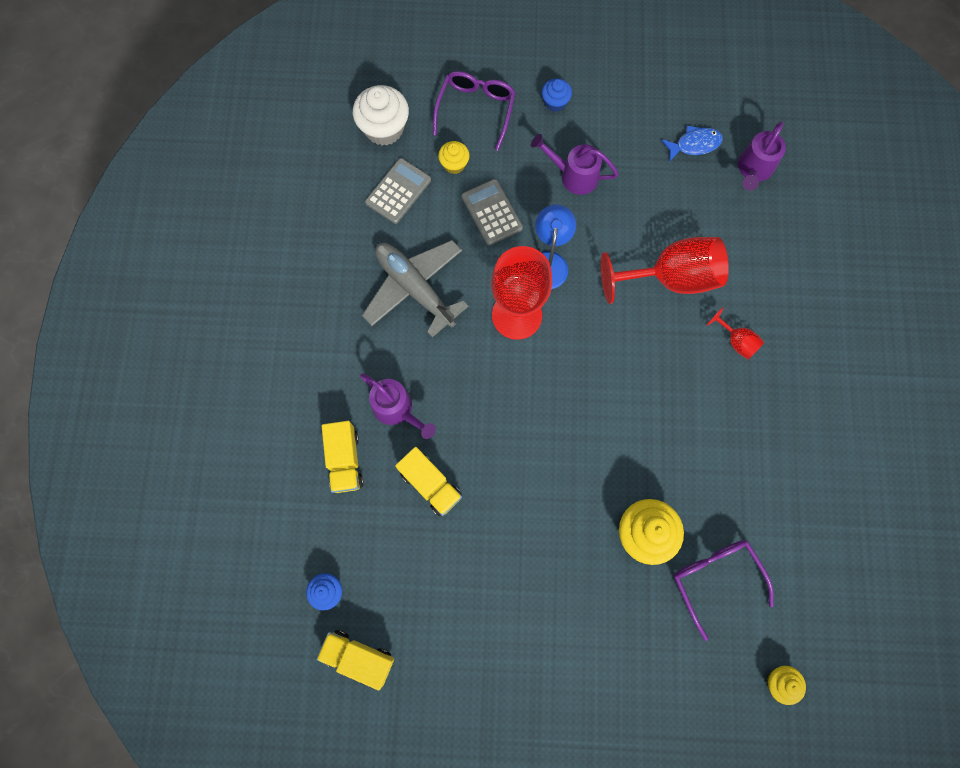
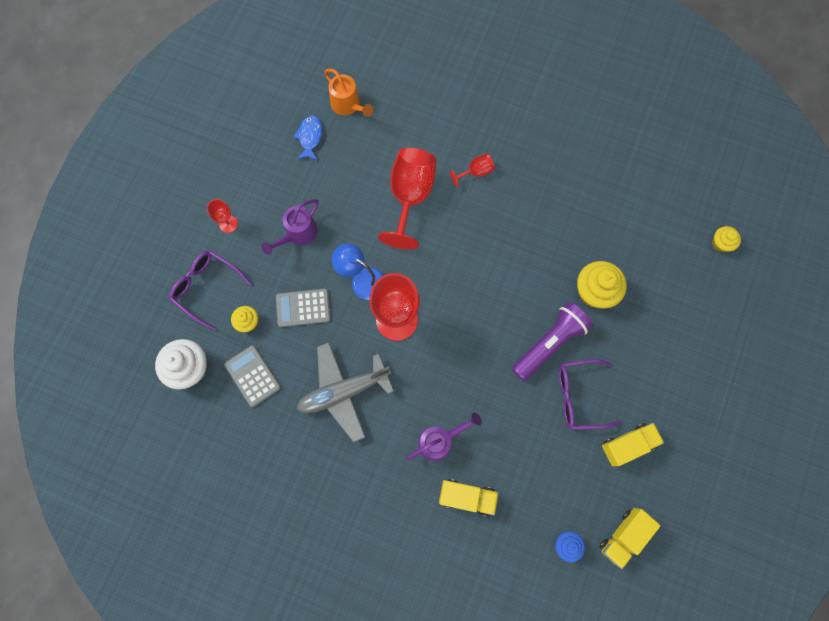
camera: 70 degrees left, 0 degrees up
yellow truck [395,447,462,516] -> yellow truck moved to [602,423,664,466]
blue cupcake [542,78,572,112] -> red goblet [207,199,238,233]
purple glasses [673,540,774,641] -> purple glasses moved to [559,359,621,430]
purple watering can [738,121,786,191] -> orange watering can [324,69,373,117]
none -> purple flashlight [512,302,593,381]

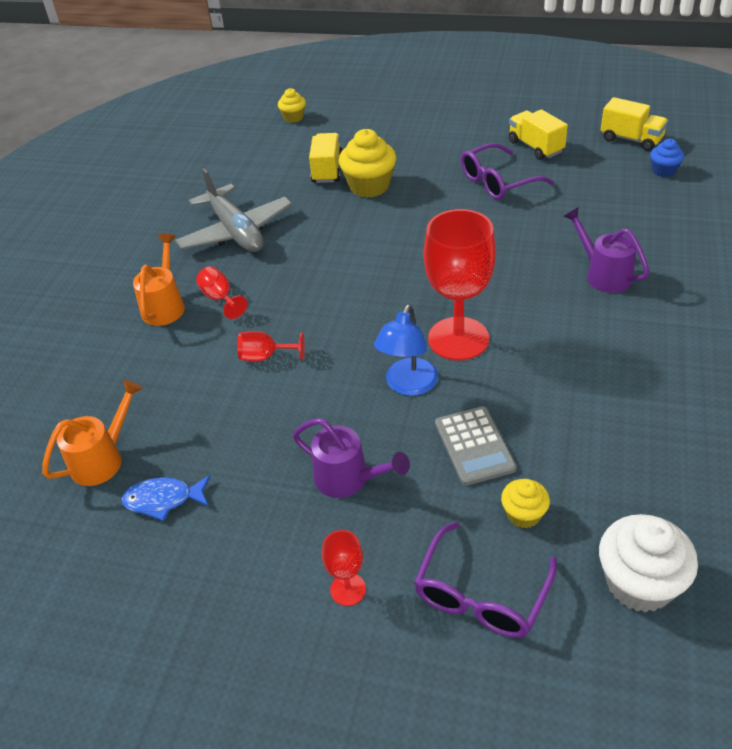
camera: 95 degrees left, 30 degrees down
grey calculator [224,345,281,407] -> none
grey plane [297,342,394,442] -> grey plane moved to [175,168,293,252]
red goblet [378,148,436,249] -> red goblet [237,331,305,362], size x0.46
yellow truck [439,479,499,516] -> yellow truck moved to [309,133,342,183]
purple flashlight [512,302,593,381] -> none
purple glasses [559,359,621,430] -> purple glasses turned 75 degrees clockwise [461,143,554,200]
none -> orange watering can [133,234,185,326]

